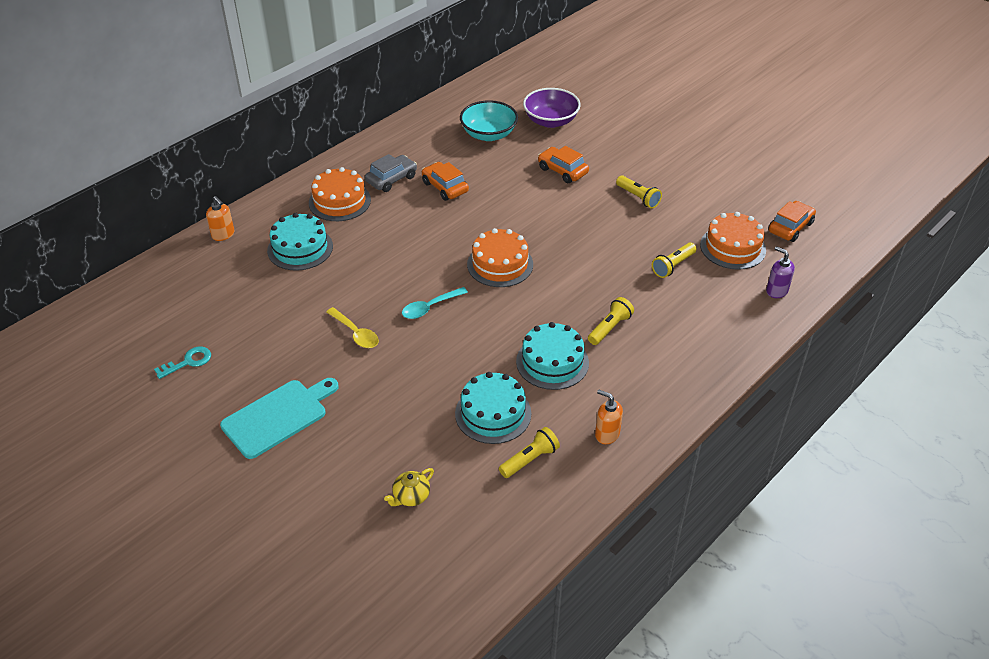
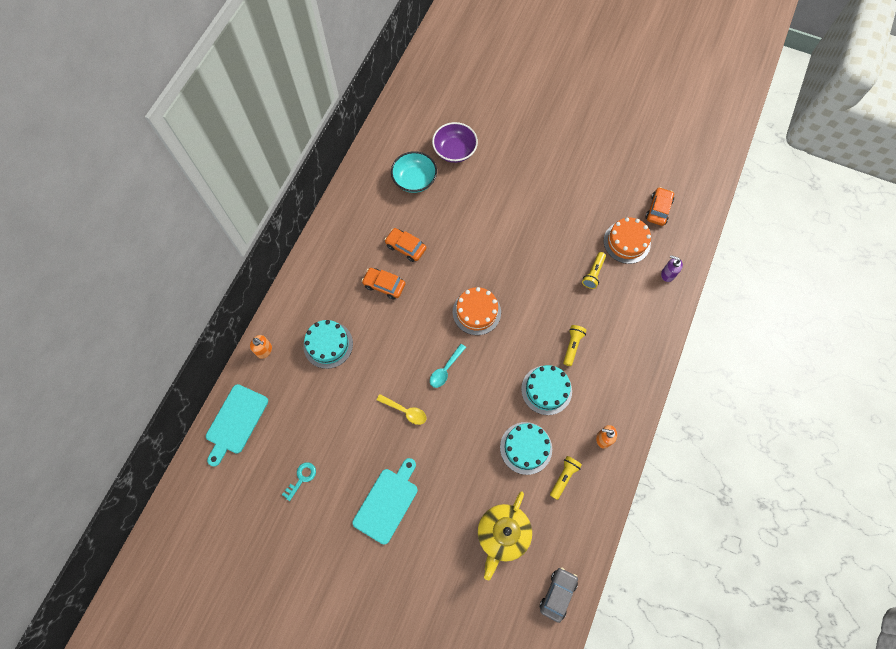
camera: 20 degrees left, 25 degrees up
orange cake [309,167,371,221] -> none
grey car [365,154,417,192] -> grey car moved to [540,567,578,623]
yellow teapot [384,468,434,506] -> yellow teapot [478,491,532,580], size x2.14
orange car [538,146,589,183] -> orange car moved to [362,268,406,299]
yellow flashlight [616,175,662,208] -> none
none -> turquoise cutting board [206,384,268,467]

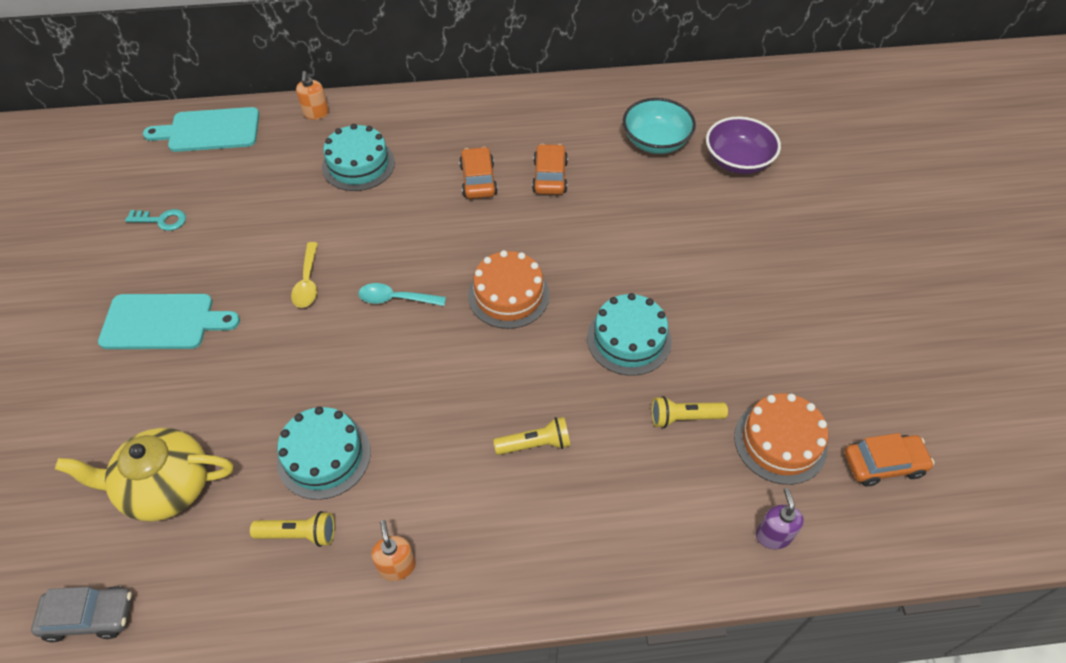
camera: 60 degrees right, 15 degrees down
turquoise cake [521,365,572,415] -> turquoise cake moved to [587,293,672,376]

